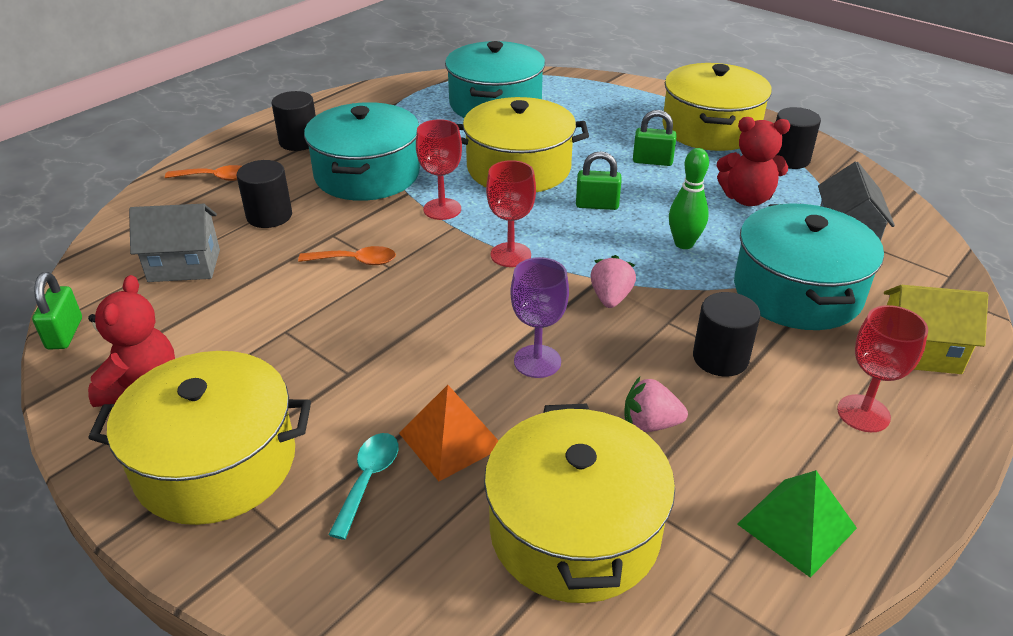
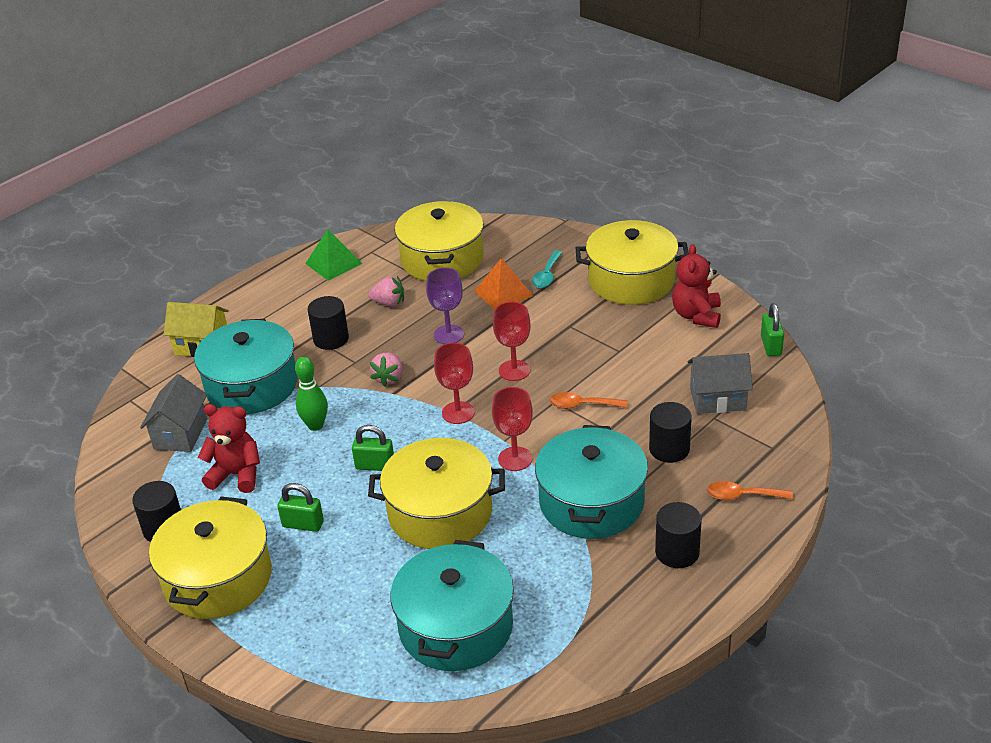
camera: 175 degrees left, 0 degrees up
red goblet [837,305,928,432] -> red goblet moved to [493,302,531,381]

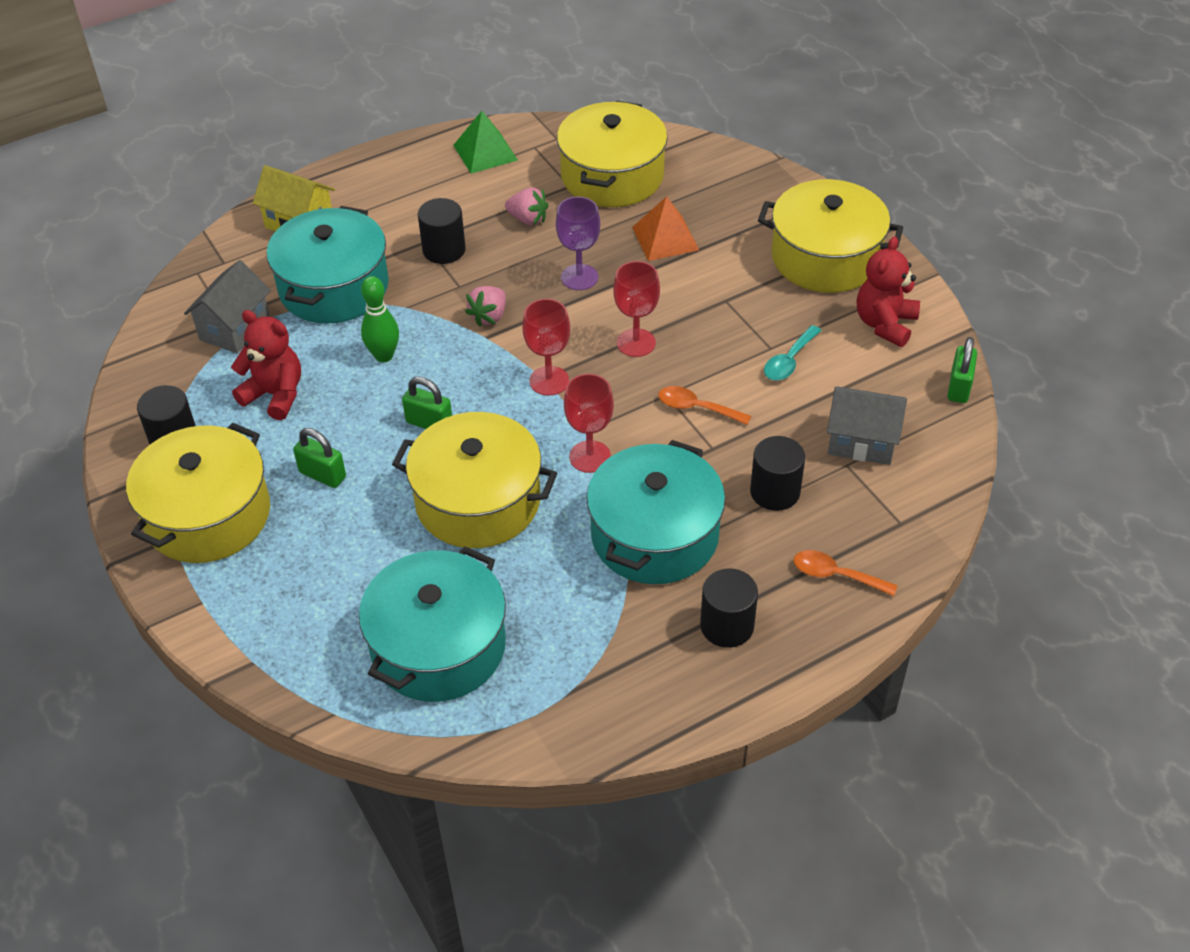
camera: 15 degrees right, 10 degrees up
turquoise spoon [532,251,562,288] -> turquoise spoon moved to [764,325,822,380]

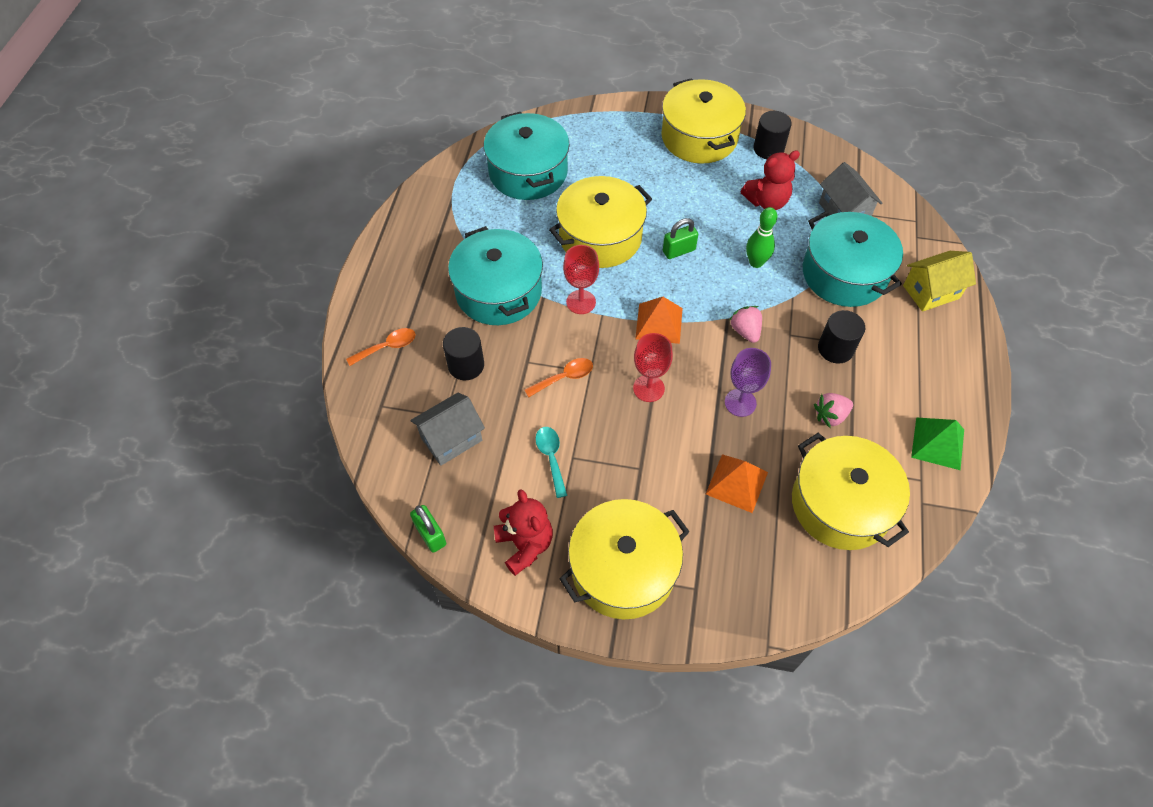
camera: 130 degrees right, 10 degrees up
green padlock [293,428,346,488] -> none
red goblet [523,299,570,396] -> orange pyramid [635,297,683,344]
black cylinder [700,568,758,648] -> none

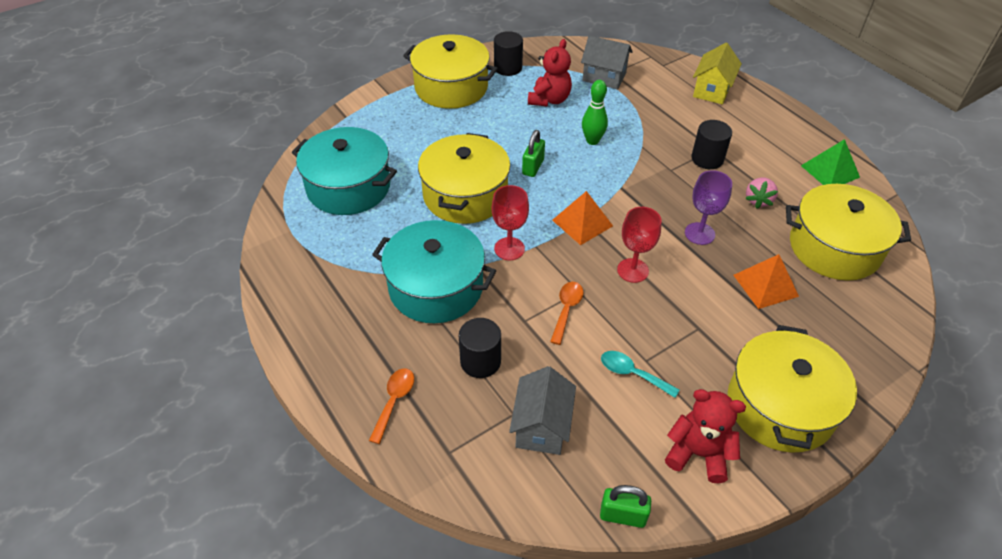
camera: 45 degrees left, 10 degrees down
pink strawberry [729,306,762,343] -> none
turquoise pot [803,211,903,307] -> none

